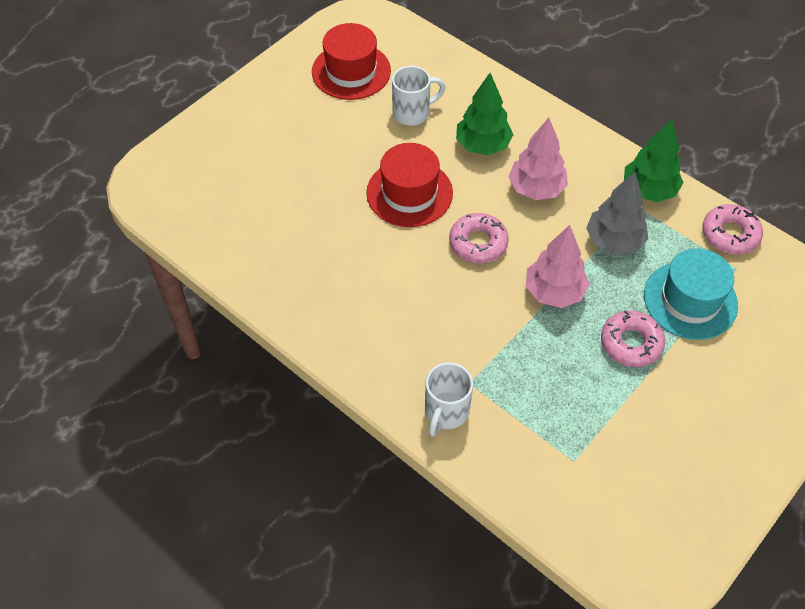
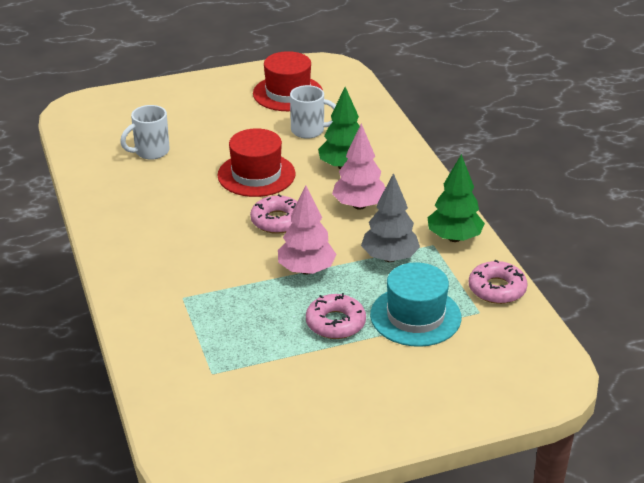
camera: 30 degrees right, 20 degrees down
white mug [425,362,473,437] -> white mug moved to [120,105,170,160]

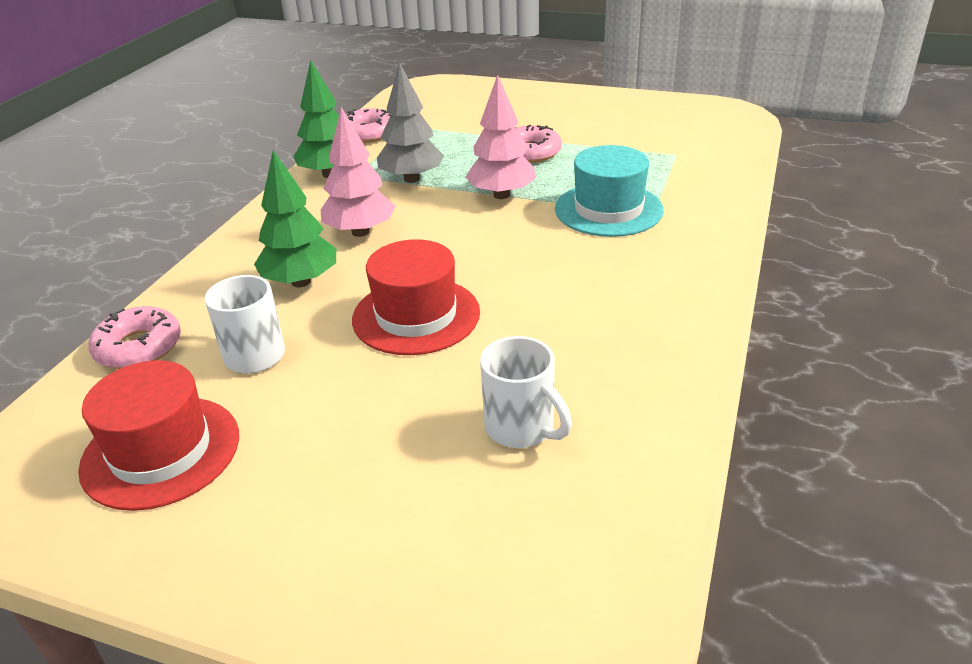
camera: 140 degrees left, 0 degrees up
white mug [120,105,170,160] -> white mug turned 45 degrees clockwise [480,336,572,448]
pink donut [250,194,298,234] -> pink donut moved to [88,306,181,369]
turquoise hat [370,262,462,347] -> turquoise hat moved to [555,145,664,237]

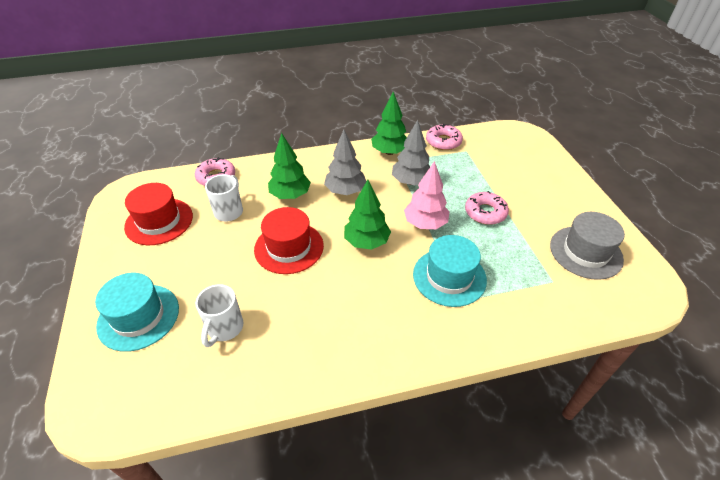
camera: 55 degrees right, 10 degrees up
pink tree [321,107,395,237] -> grey tree [324,130,366,195]
none -> turquoise hat [95,273,179,352]
none -> green tree [344,180,391,250]
none -> grey hat [550,212,625,280]

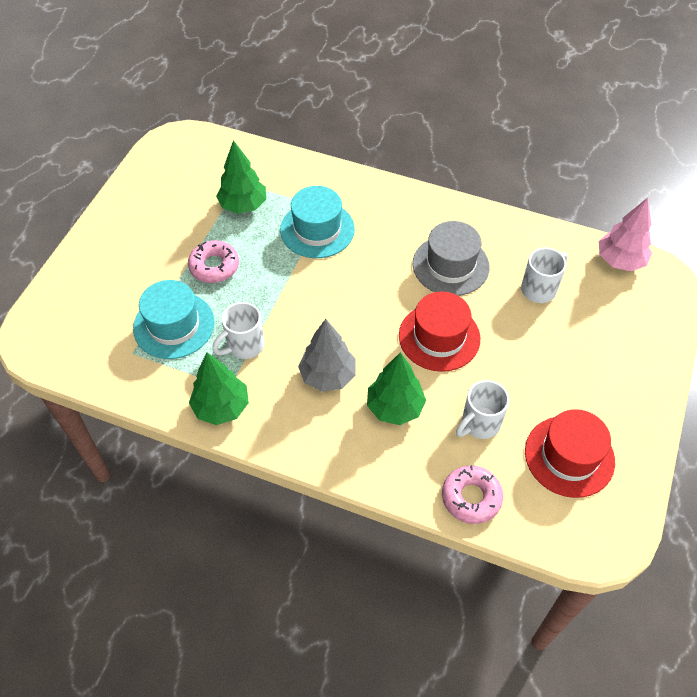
camera: 145 degrees left, 10 degrees up
turquoise hat [95,273,179,352] -> turquoise hat moved to [133,280,214,359]
green tree [344,180,391,250] -> green tree moved to [216,140,266,214]
grey tree [392,120,430,185] -> white mug [212,302,265,359]
pink tree [404,161,450,229] -> pink tree moved to [599,198,652,271]
pink donut [426,124,463,150] -> none
grey hat [550,212,625,280] -> grey hat moved to [413,221,489,296]

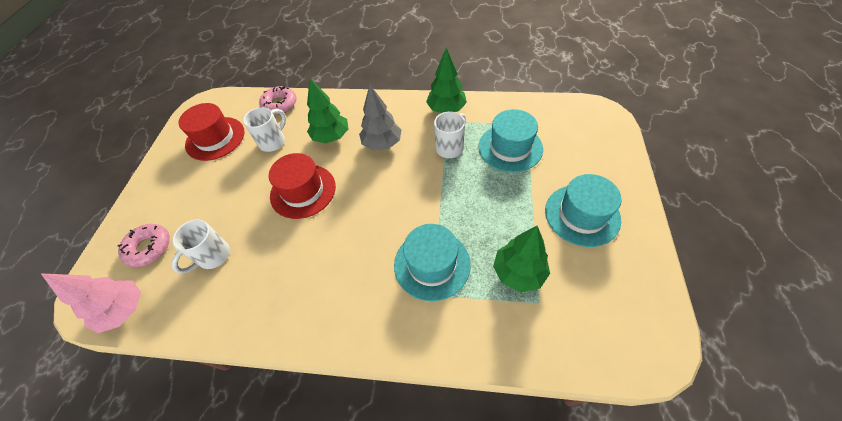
camera: 170 degrees right, 0 degrees up
pink donut [188,240,239,283] -> pink donut moved to [118,224,170,267]
grey hat [413,221,489,296] -> none
none -> turquoise hat [545,174,622,247]

